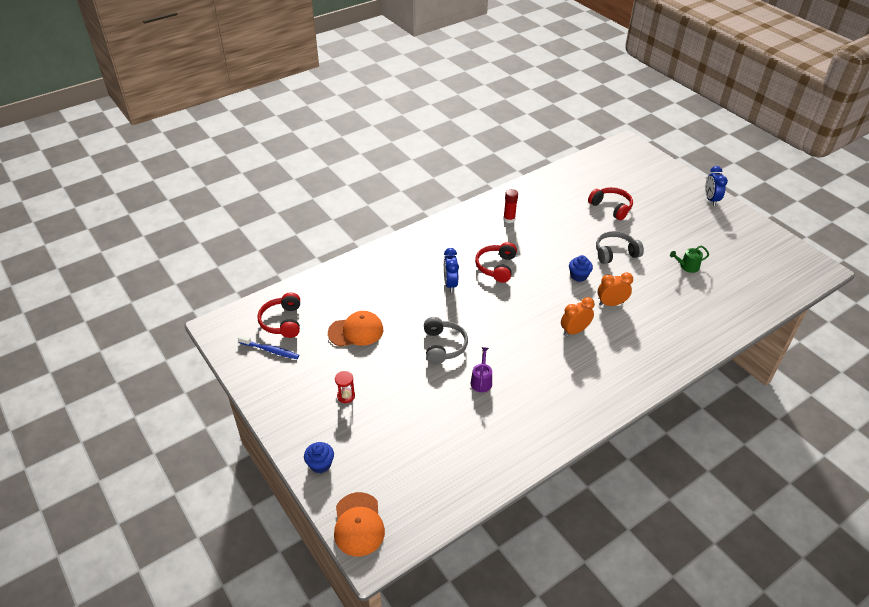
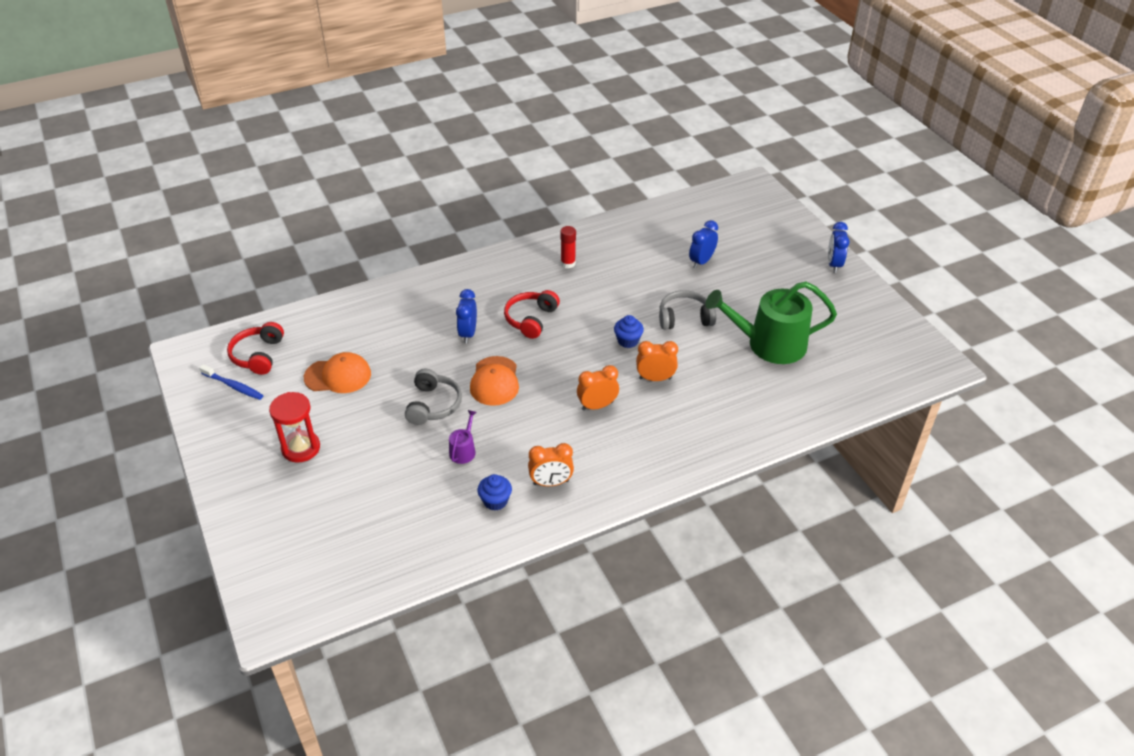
camera: 10 degrees right, 0 degrees up
blue cupcake [304,442,334,473] -> blue cupcake moved to [478,474,512,511]
orange cap [334,492,385,556] -> orange cap moved to [470,356,519,406]
red hourglass [335,371,355,403] -> red hourglass [269,392,320,463], size x1.80
red headphones [588,187,633,220] -> blue clock [689,220,718,269]
green watering can [670,246,709,273] -> green watering can [705,281,837,364], size x2.40
none -> orange clock [528,443,574,486]

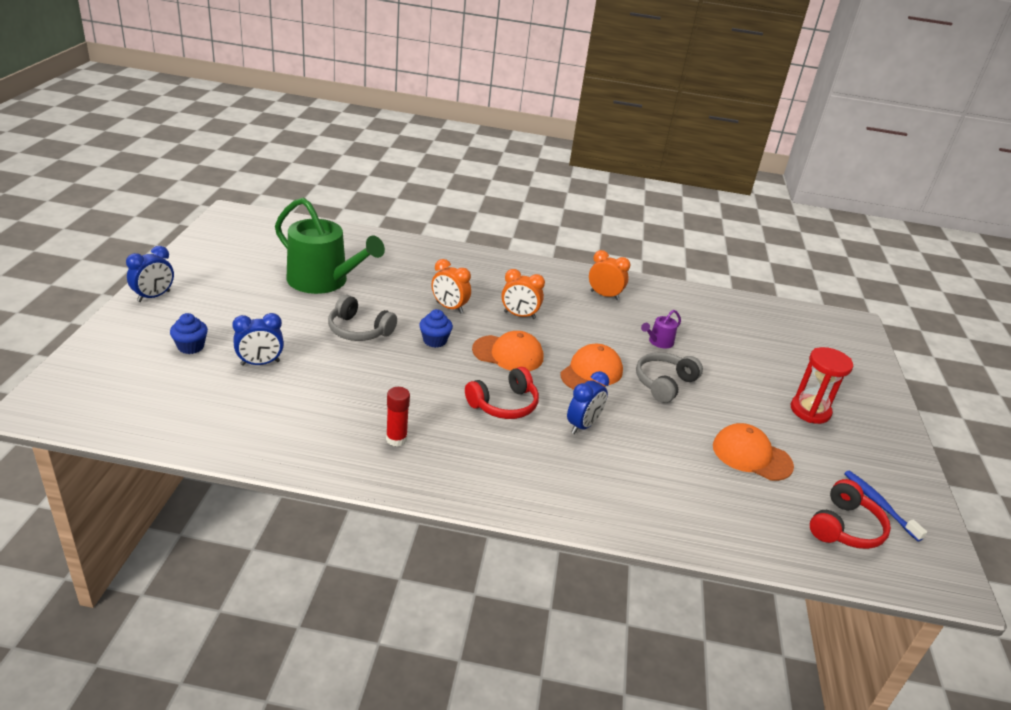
camera: 150 degrees left, 10 degrees down
blue cupcake [478,474,512,511] -> blue cupcake moved to [170,313,208,354]
none -> orange cap [472,331,543,371]

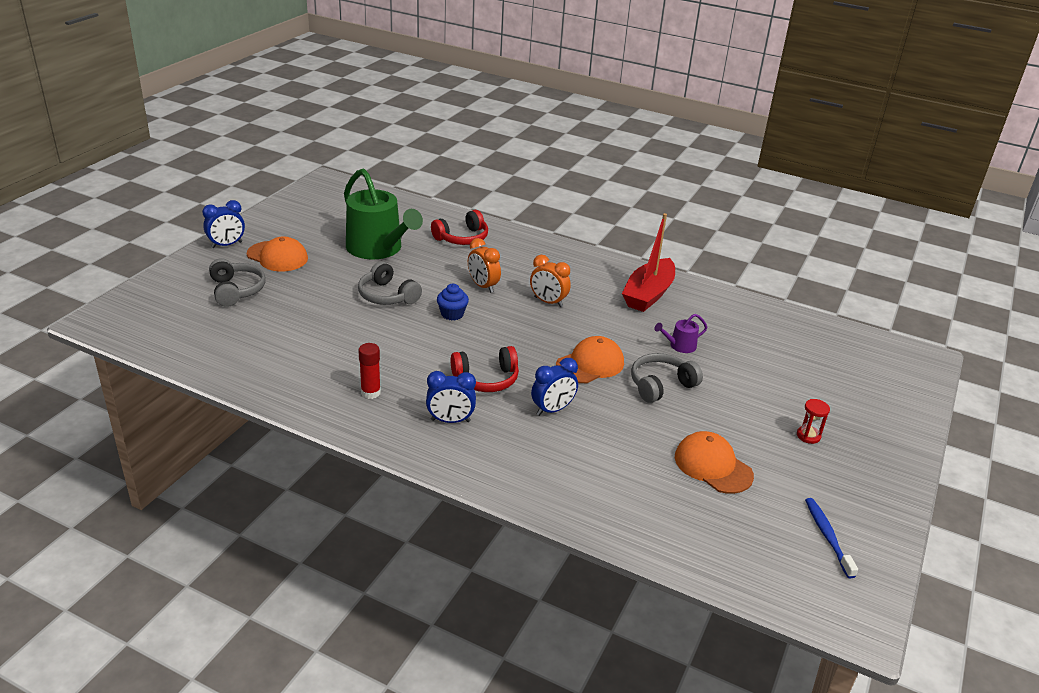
camera: 20 degrees right, 0 degrees up
blue cupcake [170,313,208,354] -> grey headphones [209,258,266,307]
blue clock [232,313,284,366] -> blue clock moved to [426,371,476,423]
orange cap [472,331,543,371] -> orange cap moved to [247,237,308,272]
orange clock [589,250,630,300] -> red boat [622,213,675,312]
red hourglass [791,347,853,424] -> red hourglass [797,399,830,444], size x0.55
red headphones [810,479,891,549] -> red headphones moved to [431,210,488,245]

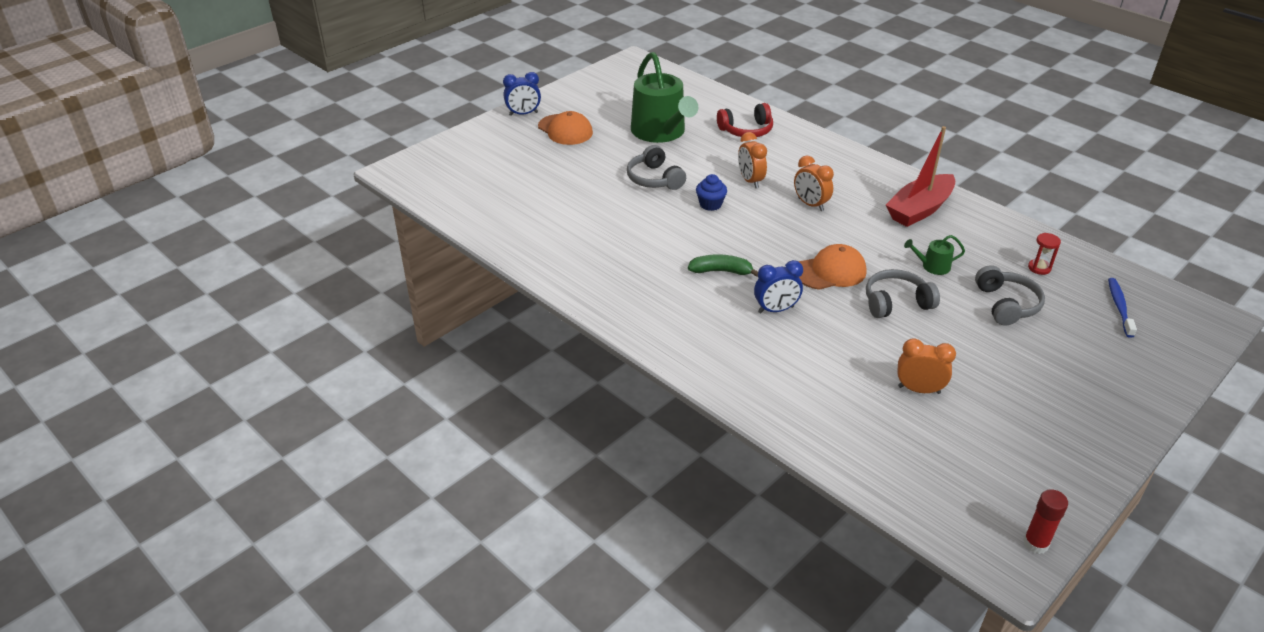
camera: 20 degrees right, 5 degrees up
grey headphones [209,258,266,307] -> grey headphones moved to [975,265,1045,326]
red glue stick [358,343,381,399] -> red glue stick moved to [1023,489,1068,554]
blue clock [426,371,476,423] -> none
red headphones [451,346,519,392] -> green banana [688,254,758,277]
purple watering can [654,314,707,353] -> green watering can [904,235,965,275]
orange cap [675,431,754,494] -> orange clock [897,338,956,394]
red hourglass [797,399,830,444] -> red hourglass moved to [1028,233,1061,275]
blue toothbrush [805,498,858,578] -> blue toothbrush moved to [1108,278,1137,338]

